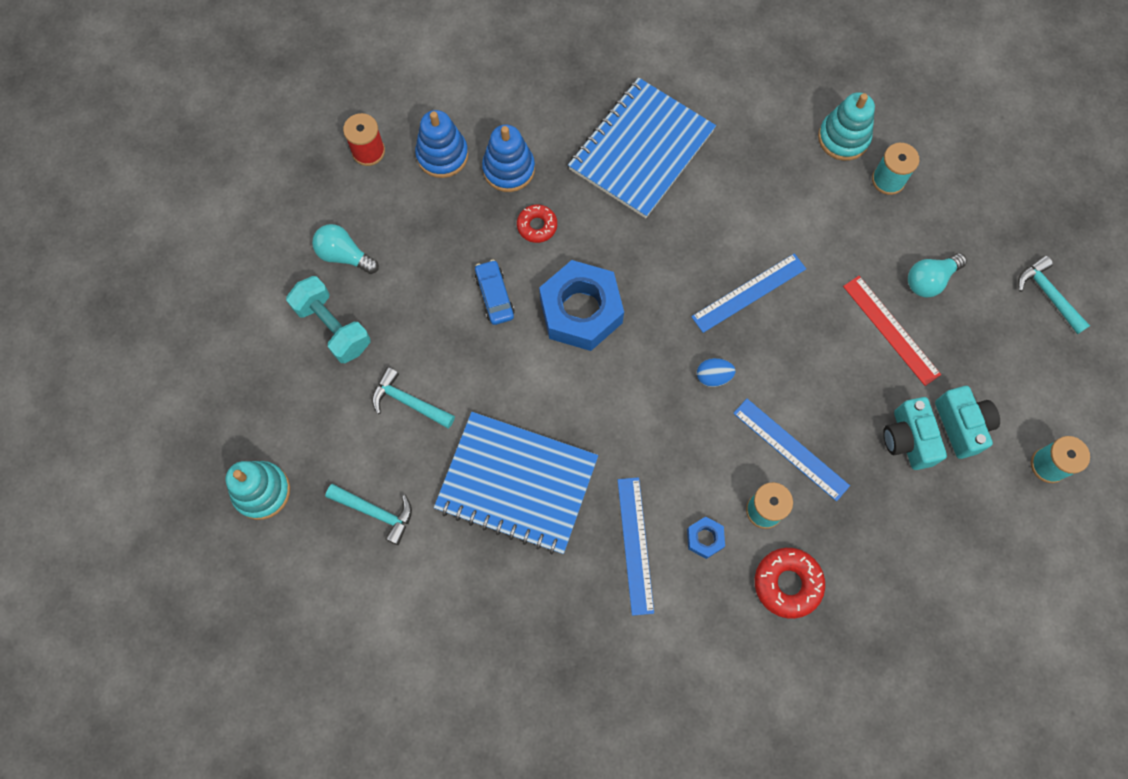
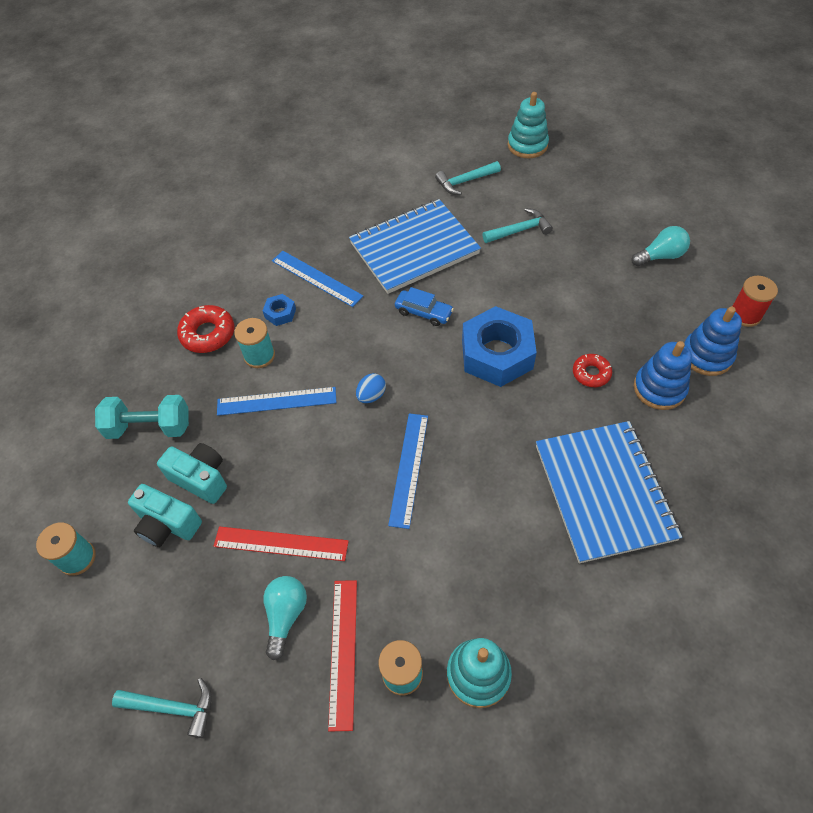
camera: 135 degrees right, 15 degrees down
turquoise dumbbell [286,276,371,363] -> turquoise dumbbell moved to [95,395,189,439]
blue car [475,260,515,325] -> blue car moved to [395,287,454,326]
none -> red ruler [328,580,357,731]

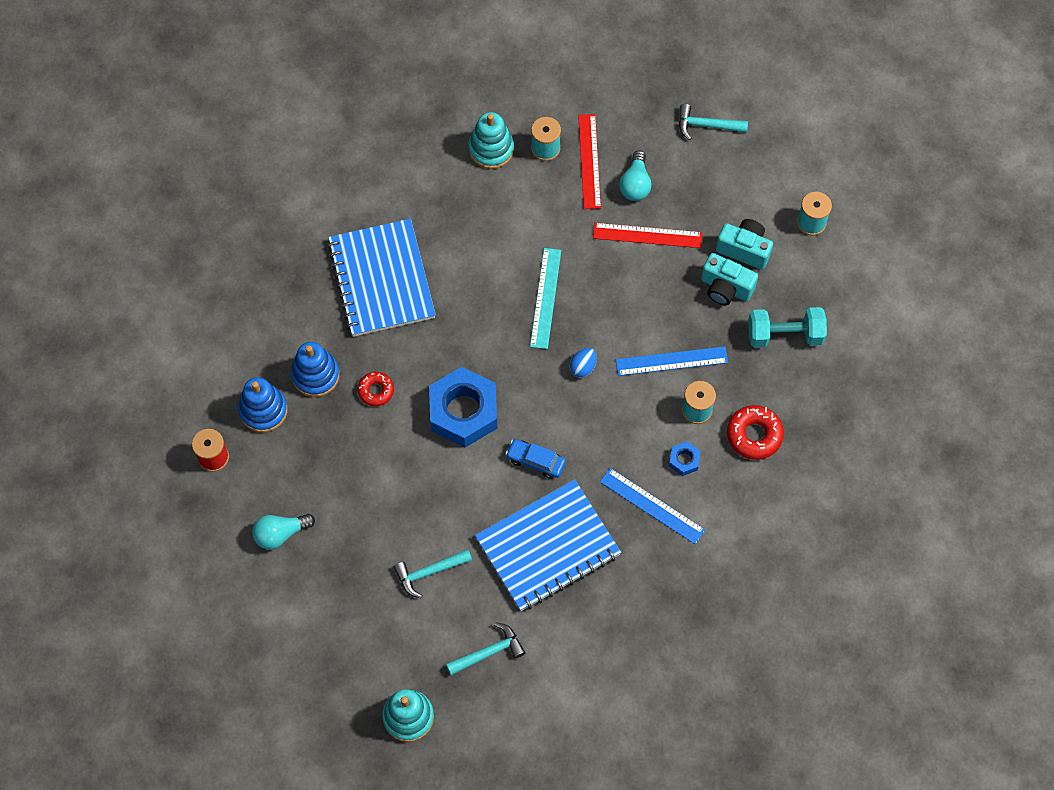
camera: 175 degrees right, 10 degrees up
blue ruler [388,413,428,529] -> turquoise ruler [530,248,561,349]

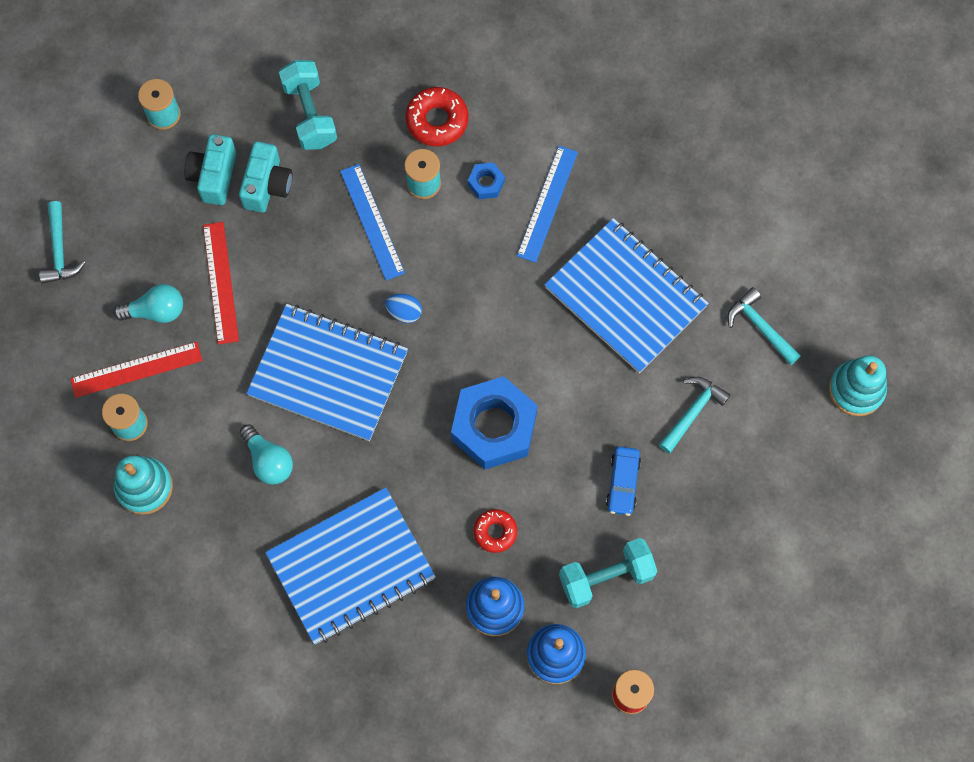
camera: 105 degrees left, 5 degrees up
turquoise light bulb [252,514,315,550] -> turquoise light bulb moved to [239,424,293,485]
turquoise hammer [393,549,472,598] -> turquoise hammer turned 105 degrees counterclockwise [659,377,731,453]
blue car [506,439,566,479] -> blue car moved to [606,447,641,516]
turquoise ruler [530,248,561,349] -> blue notebook [246,304,408,441]
none -> turquoise dumbbell [559,538,657,608]

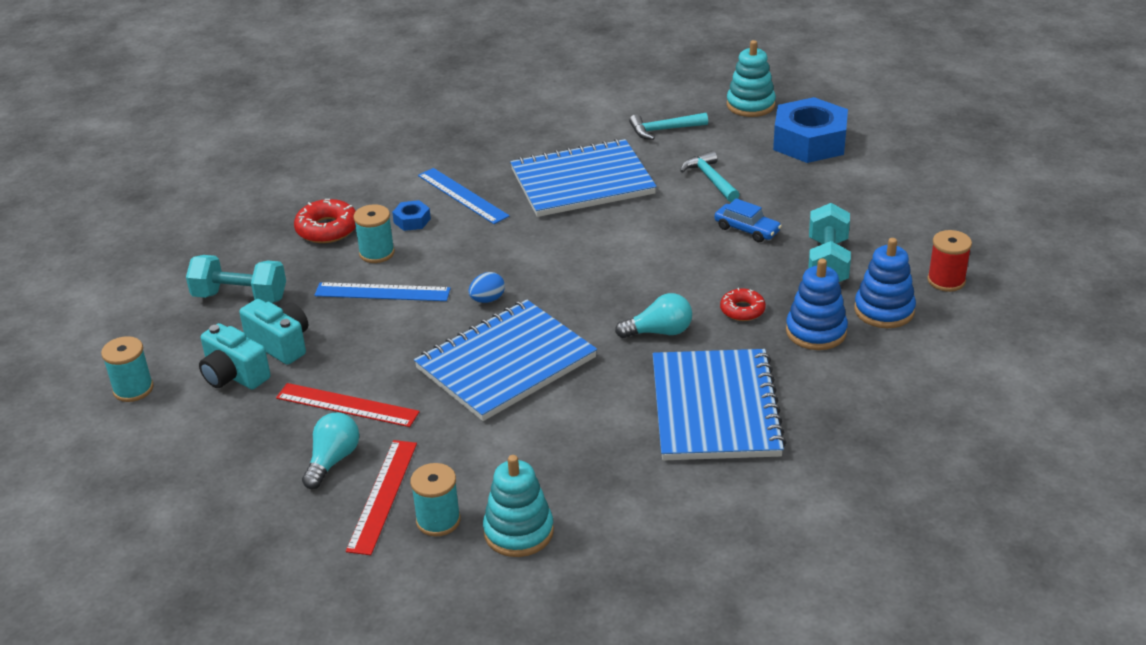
camera: 60 degrees left, 35 degrees down
turquoise hammer [39,201,85,284] -> none
turquoise light bulb [239,424,293,485] -> turquoise light bulb moved to [615,293,692,338]
blue nut [451,376,538,469] -> blue nut moved to [773,97,848,163]

